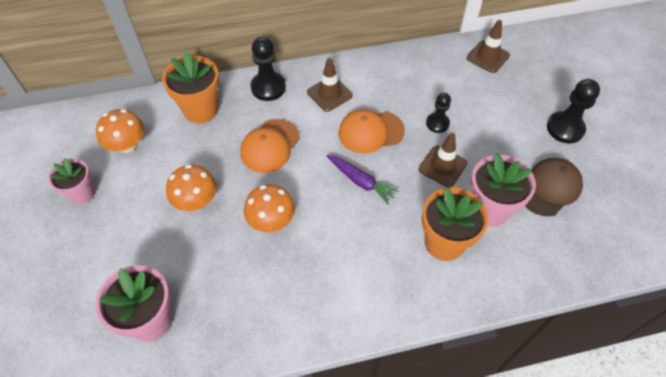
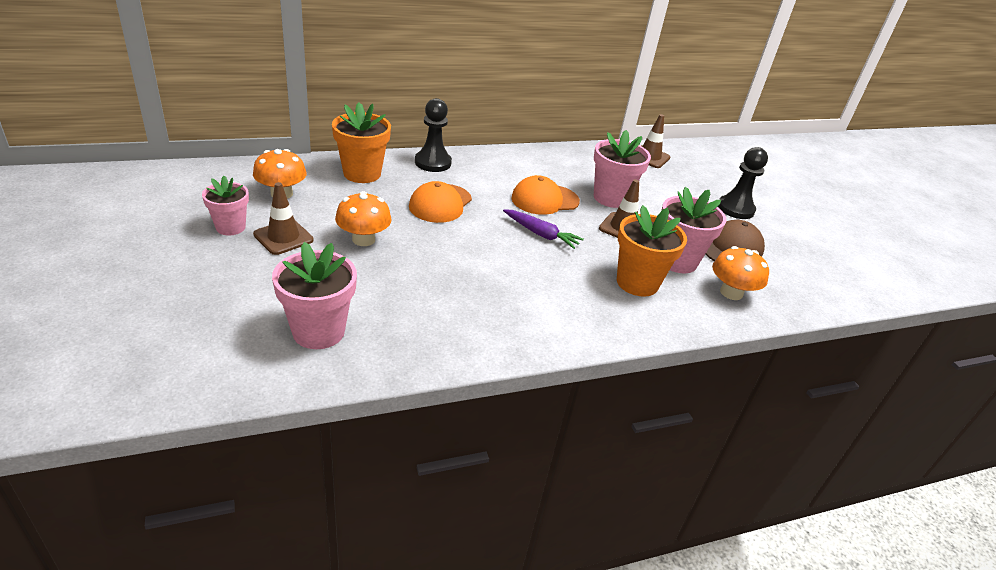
camera: 10 degrees left, 20 degrees down
orange mushroom [244,184,295,232] -> orange mushroom moved to [712,246,769,300]
brown traffic cone [307,58,353,112] -> brown traffic cone moved to [253,182,314,255]
black pawn [426,93,451,133] -> pink flower pot [594,130,651,208]

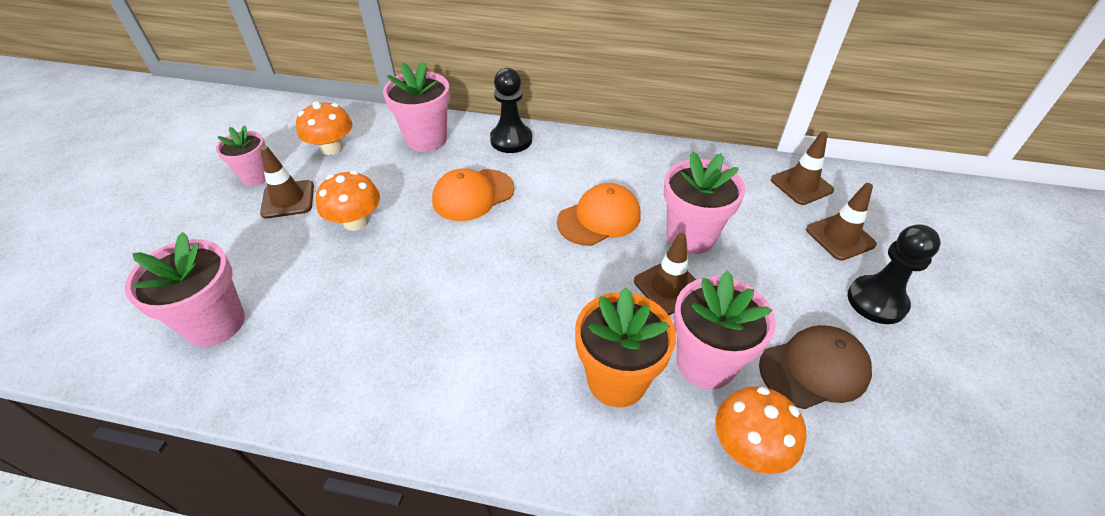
camera: 35 degrees right, 10 degrees up
orange flower pot [332,102,391,183] -> pink flower pot [383,61,450,152]
purple carrot [503,209,584,249] -> none
orange cap [511,175,580,215] -> orange cap turned 135 degrees clockwise [557,183,641,246]
none -> brown traffic cone [806,183,877,261]

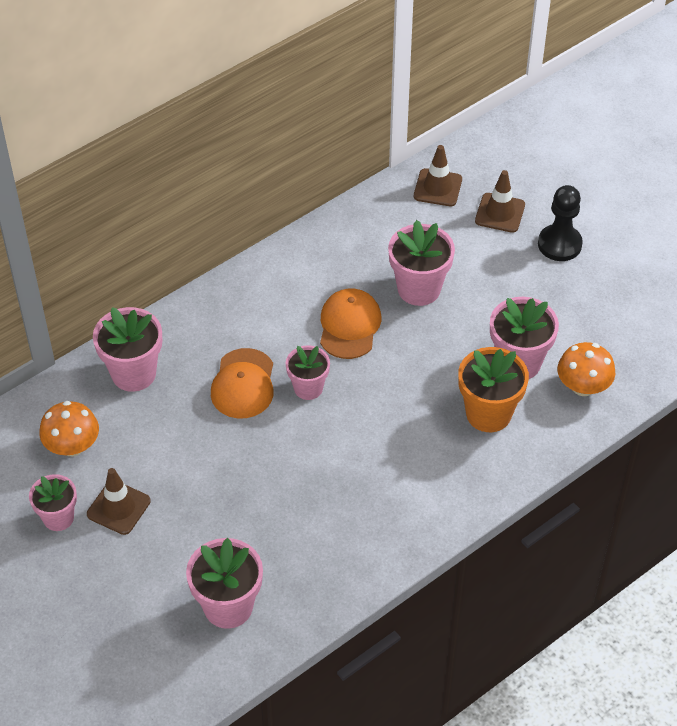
camera: 50 degrees left, 5 degrees up
orange mushroom [316,171,380,231] -> none
black pawn [490,68,532,153] -> none
brown traffic cone [634,233,696,315] -> none
brown cap [759,325,872,409] -> none
none -> pink flower pot [286,345,330,400]

